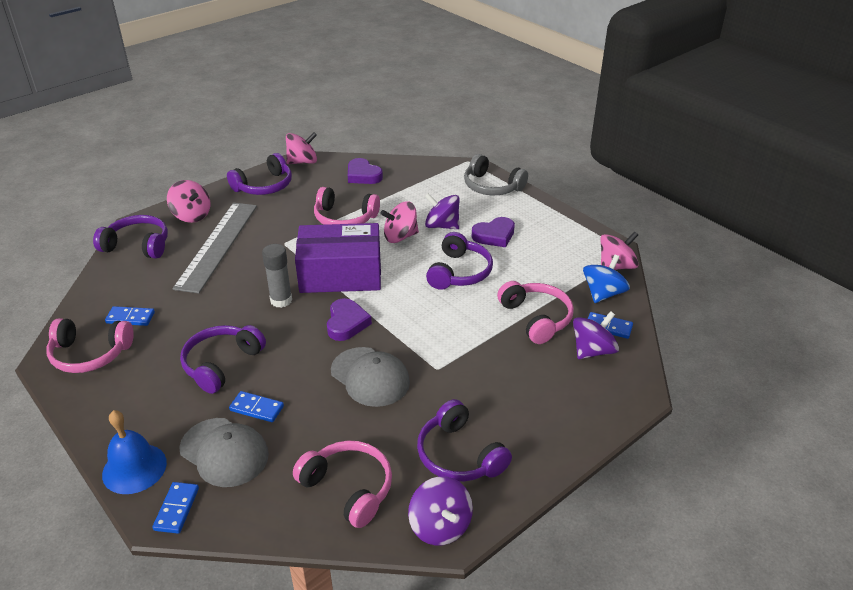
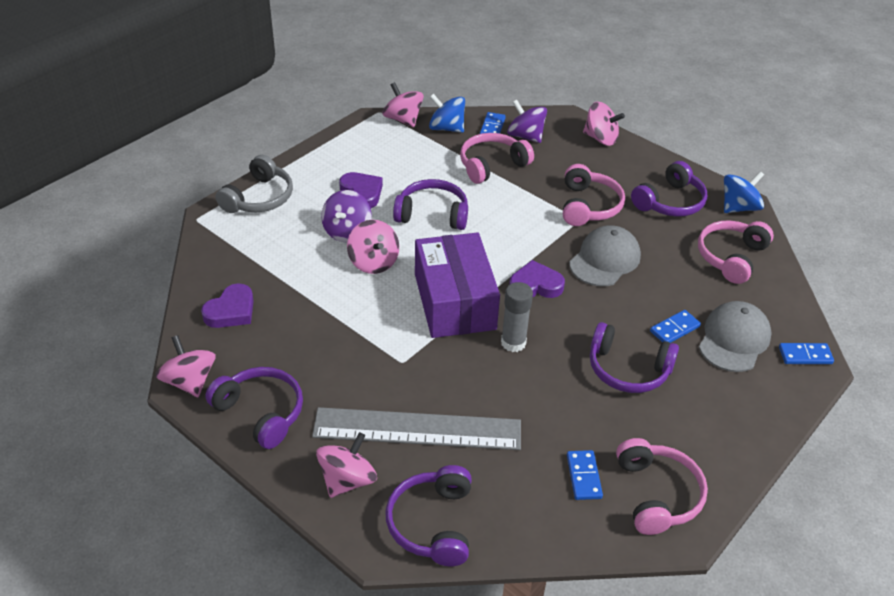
camera: 100 degrees left, 5 degrees up
blue bell [102,410,167,494] -> none
blue domino [229,391,284,422] -> blue domino turned 45 degrees clockwise [650,310,701,343]
pink headphones [314,187,380,225] -> pink headphones moved to [563,164,625,226]
purple spinning top [408,476,473,546] -> blue spinning top [724,171,764,213]
none -> pink spinning top [583,102,625,146]

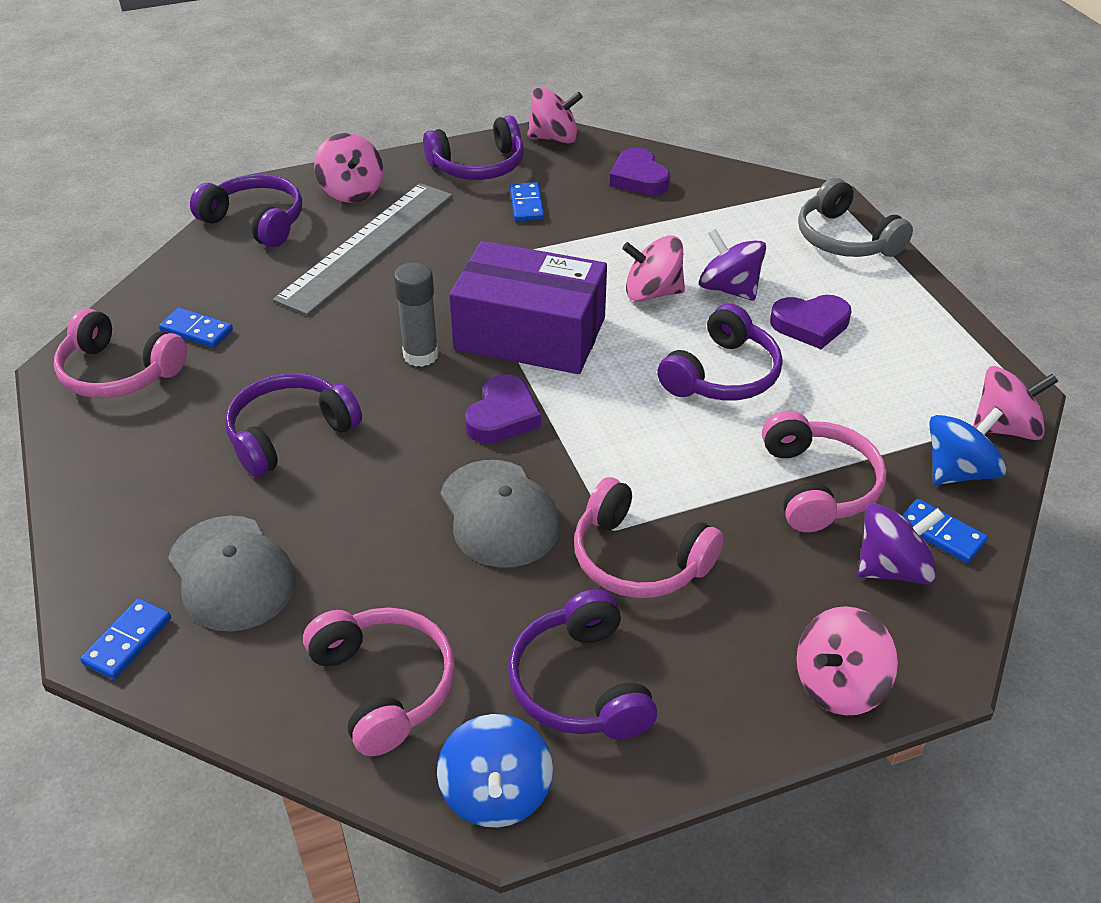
camera: 120 degrees right, 0 degrees up
blue domino [650,310,701,343] -> blue domino moved to [510,182,544,221]

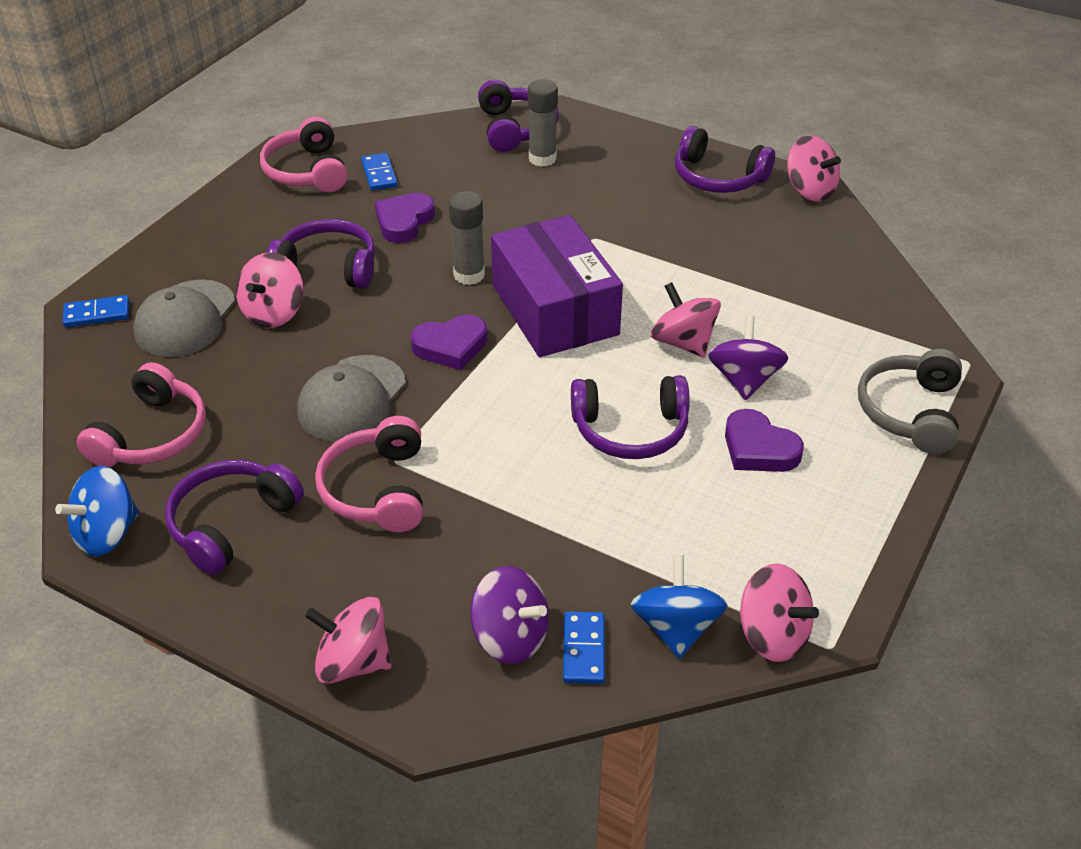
camera: 50 degrees right, 0 degrees up
grey ruler [273,183,453,316] -> none
pink spinning top [314,133,383,203] -> pink spinning top moved to [236,252,304,328]
blue domino [510,182,544,221] -> none
purple heart [610,147,670,196] -> purple heart moved to [375,193,435,243]
pink headphones [762,411,887,532] -> none
blue spinning top [929,407,1006,485] -> blue spinning top turned 105 degrees counterclockwise [631,555,728,659]
none -> grey glue stick [528,79,558,167]

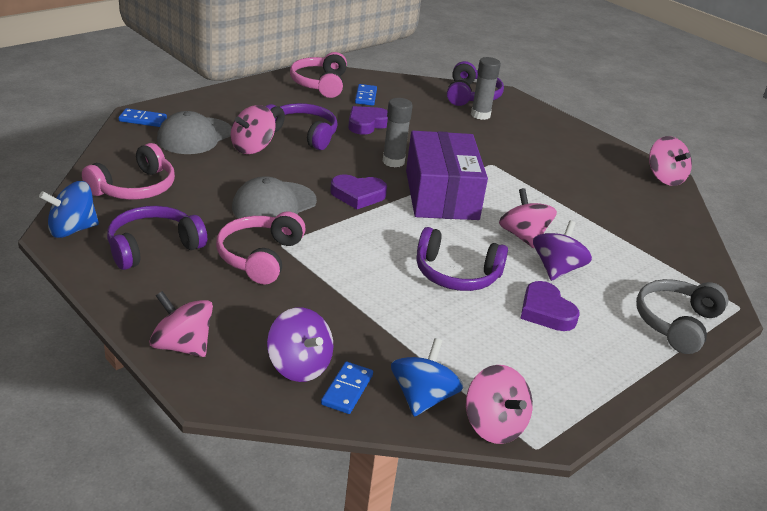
camera: 15 degrees right, 10 degrees down
purple headphones [675,126,775,193] -> none

